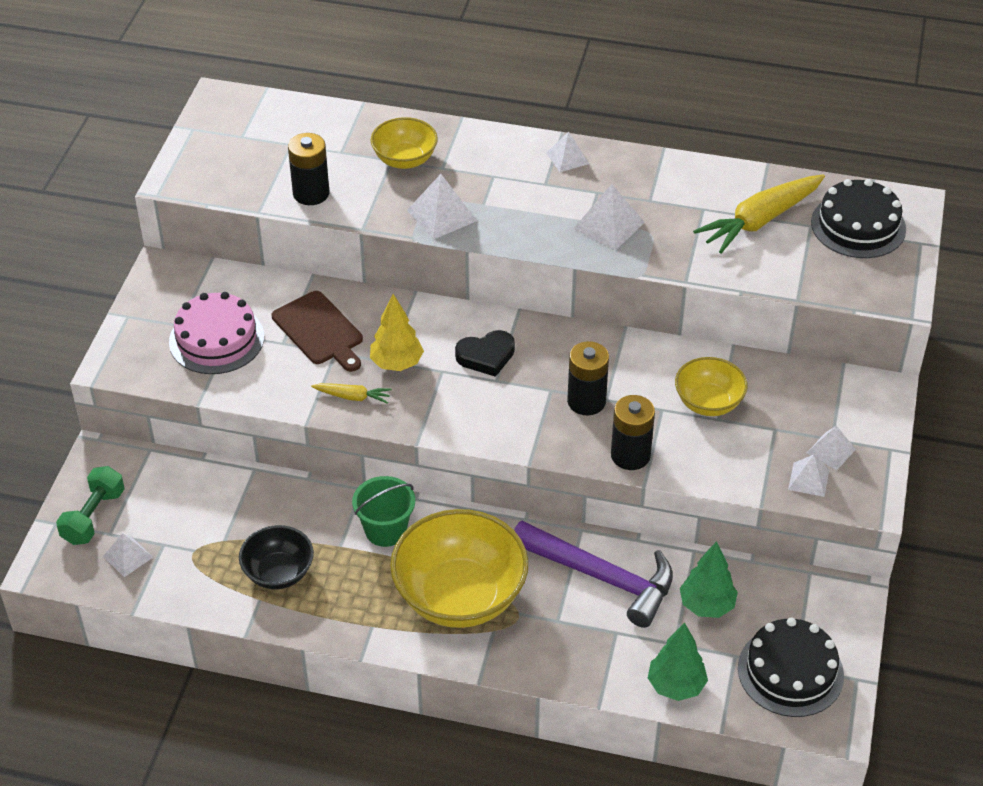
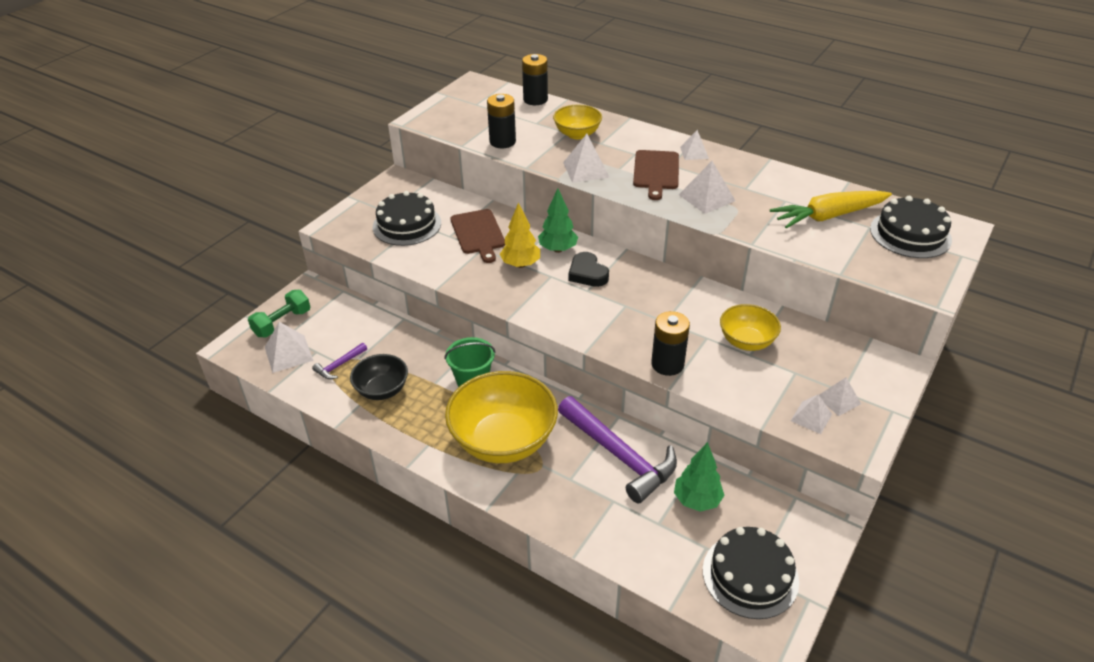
camera: 20 degrees right, 5 degrees down
white pyramid [103,533,153,577] -> white pyramid [265,322,313,373], size x1.53
pink cake [169,292,264,374] -> black cake [373,191,441,246]
yellow carrot [311,383,392,404] -> none
black heart [455,330,515,377] -> black heart turned 60 degrees clockwise [568,252,609,287]
black battery [567,341,609,415] -> black battery moved to [522,54,548,105]
green tree [648,623,708,701] -> green tree moved to [538,188,578,253]
none -> purple hammer [312,343,367,379]
none -> brown cutting board [633,150,679,200]

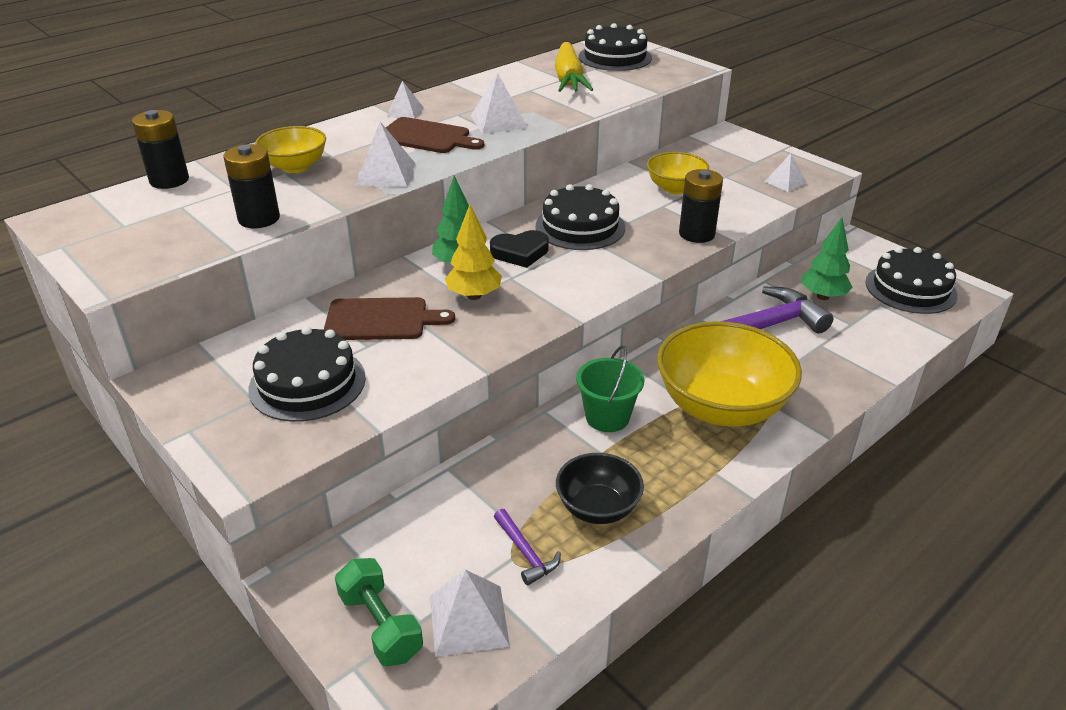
camera: 75 degrees left, 5 degrees down
white pyramid [819,377,861,416] -> none
none -> black cake [535,184,625,250]

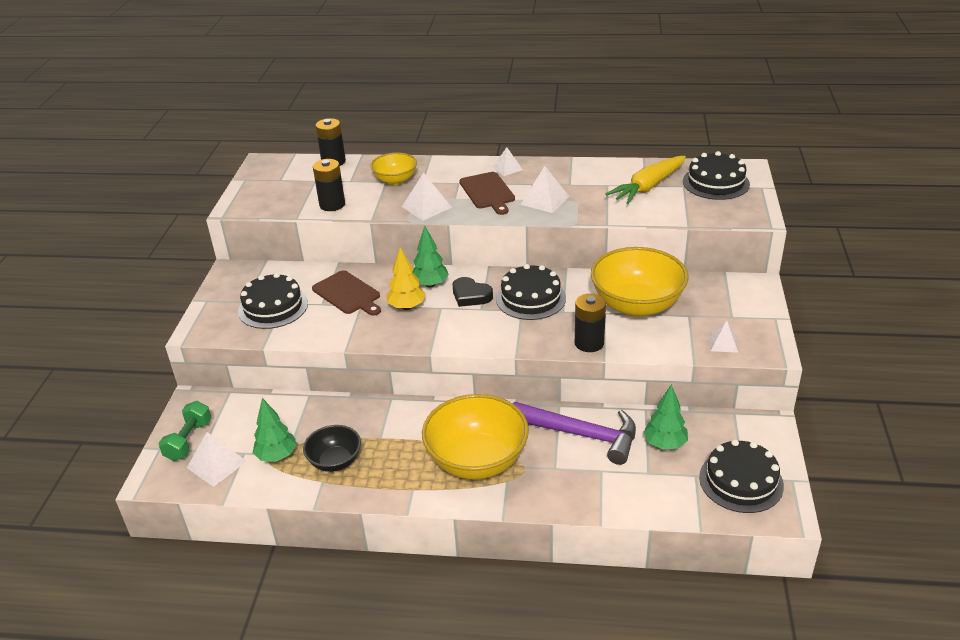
camera: 50 degrees right, 0 degrees up
purple hammer [494,509,561,585] -> green tree [253,398,297,462]
green bucket [576,345,644,432] -> none
yellow bowl [647,152,709,194] -> yellow bowl [591,247,689,317], size x1.81

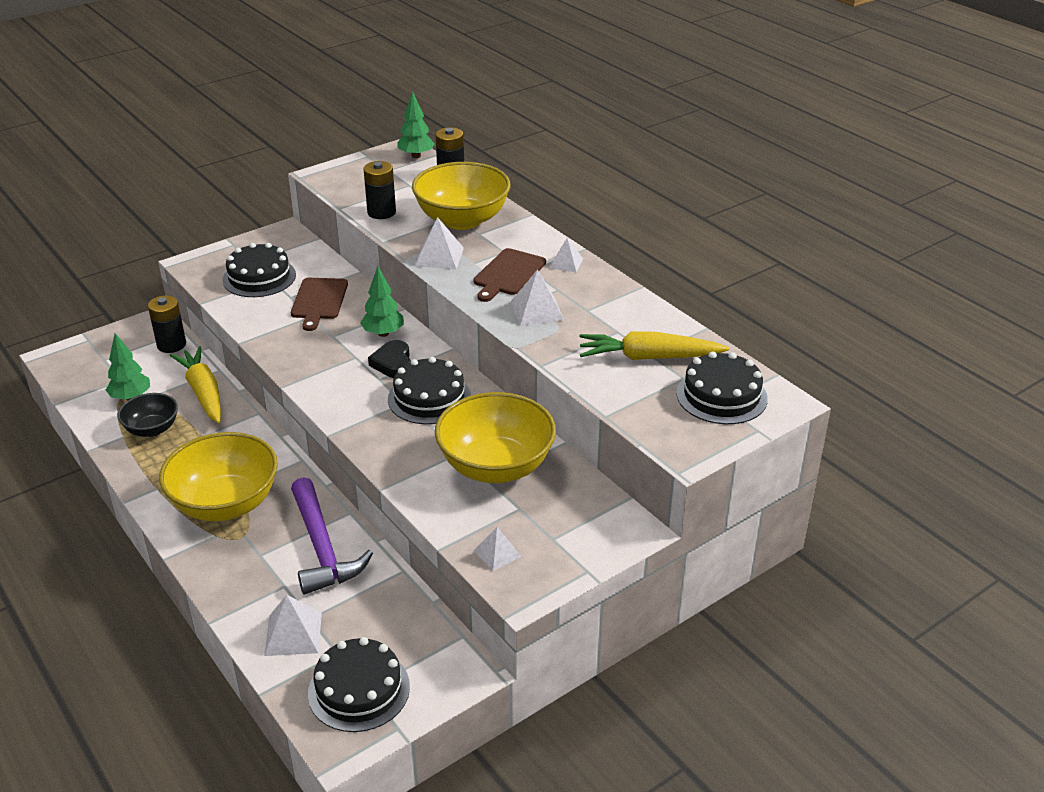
camera: 45 degrees right, 0 degrees up
green dumbbell [159,401,211,461] -> none
white pyramid [187,432,247,487] -> white pyramid moved to [264,595,322,656]
yellow bowl [370,153,417,185] -> yellow bowl [412,162,511,230], size x1.81
yellow tree [387,247,426,310] -> none
black battery [575,293,606,352] -> black battery moved to [148,295,186,353]
green tree [643,384,688,449] -> green tree moved to [397,91,435,158]
none -> yellow carrot [170,346,221,423]

